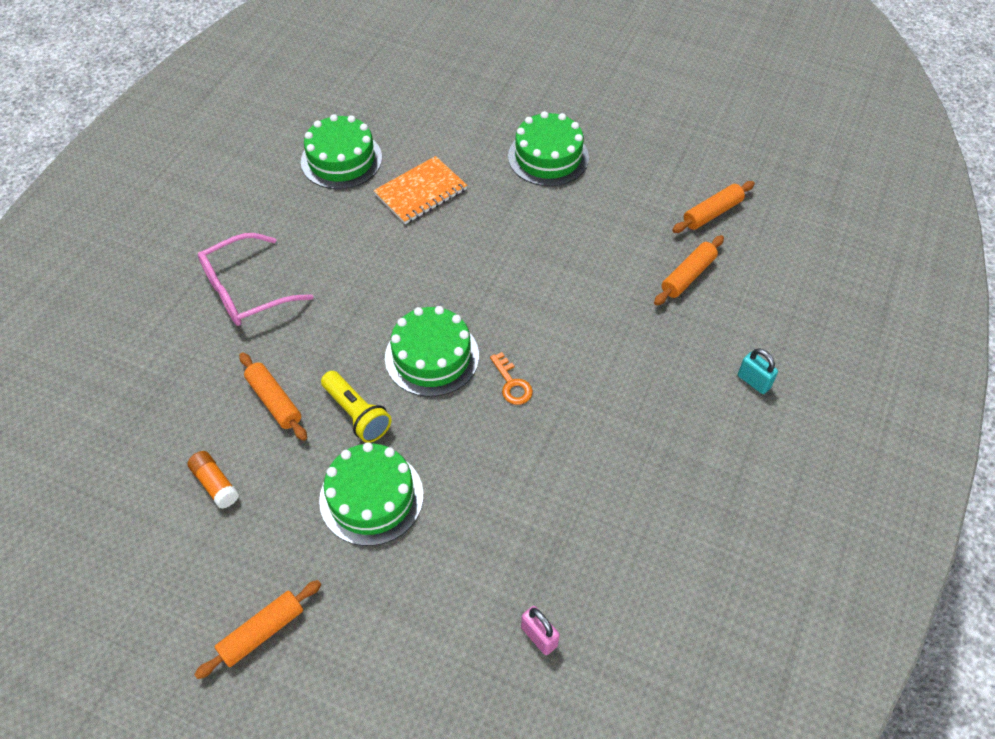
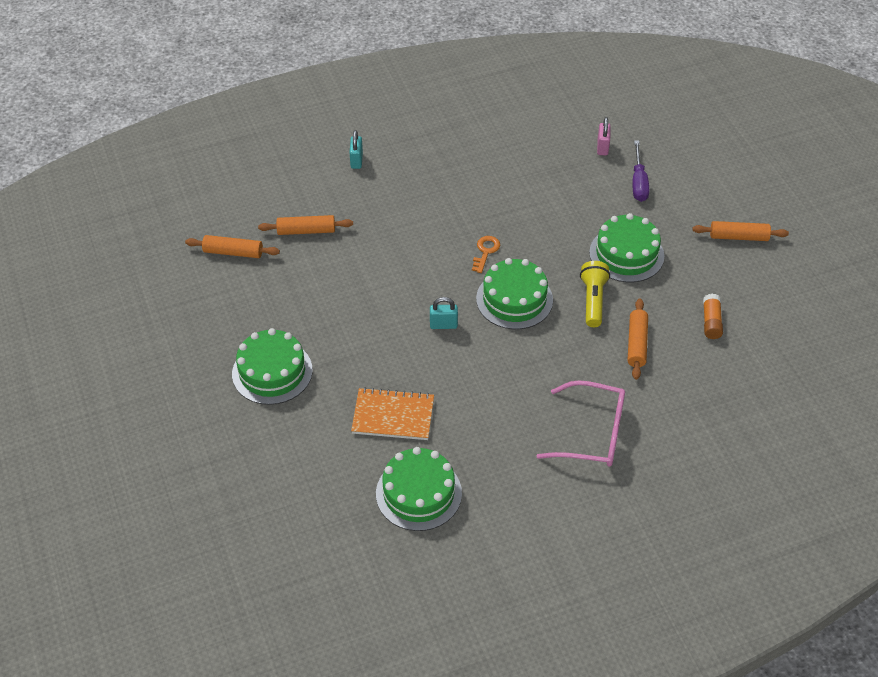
camera: 135 degrees left, 5 degrees down
none -> turquoise padlock [430,297,458,329]
none -> purple screwdriver [632,140,649,202]

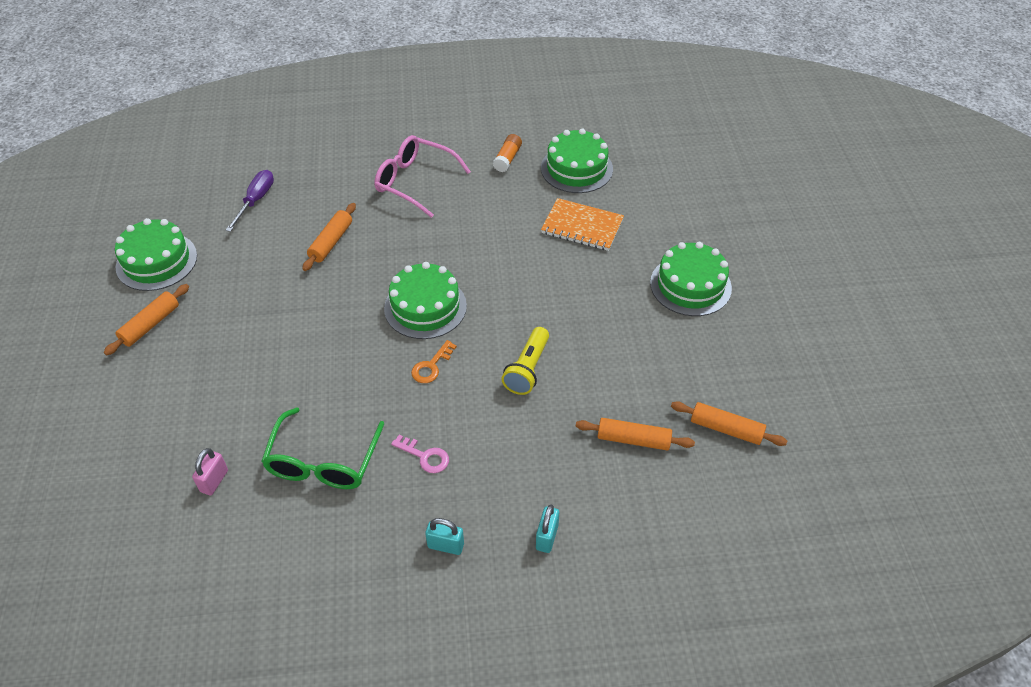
camera: 165 degrees left, 0 degrees up
turquoise padlock [430,297,458,329] -> turquoise padlock moved to [425,518,464,555]
yellow flashlight [580,261,610,327] -> yellow flashlight moved to [501,327,549,395]
green cake [589,213,664,282] -> green cake moved to [115,218,197,291]
purple screwdriver [632,140,649,202] -> purple screwdriver moved to [226,170,274,232]
orange rolling pin [692,221,789,241] -> orange rolling pin turned 75 degrees counterclockwise [104,284,189,356]
orange glue stick [703,294,723,339] -> orange glue stick moved to [493,134,522,172]
none -> green glasses [261,407,385,489]
none -> pink key [391,435,449,473]

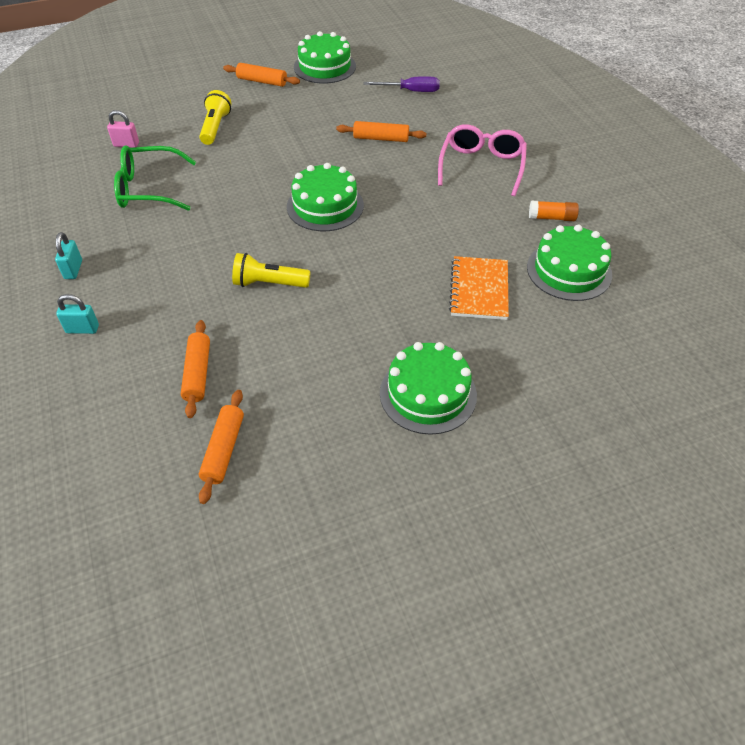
camera: 75 degrees right, 0 degrees up
pink key [391,435,449,473] -> none
orange key [411,340,457,383] -> none
none -> yellow flashlight [199,90,231,145]

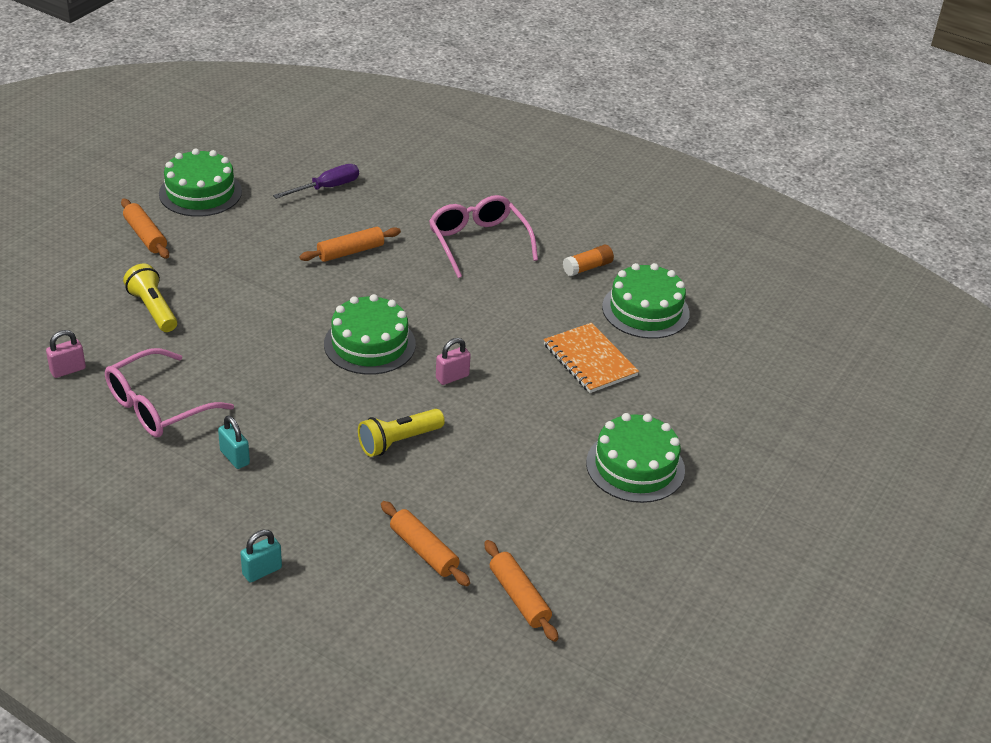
camera: 40 degrees left, 10 degrees down
turquoise padlock [55,232,82,279] -> turquoise padlock moved to [218,416,250,469]
green glasses [114,145,196,211] -> pink glasses [105,348,234,437]
orange rolling pin [223,63,300,87] -> orange rolling pin turned 75 degrees clockwise [121,199,169,259]
none -> pink padlock [436,338,471,385]

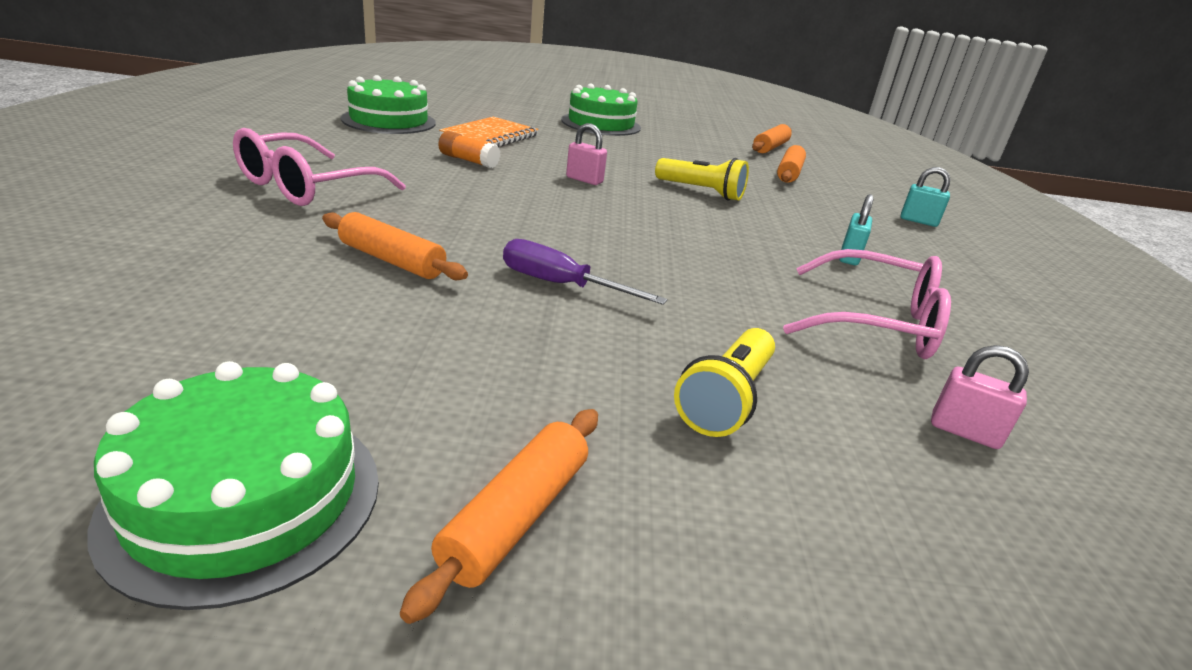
camera: 120 degrees left, 10 degrees down
purple screwdriver [273,164,359,199] -> purple screwdriver moved to [503,239,667,305]
green cake [324,294,416,375] -> none
orange glue stick [563,244,614,276] -> orange glue stick moved to [439,131,501,168]

